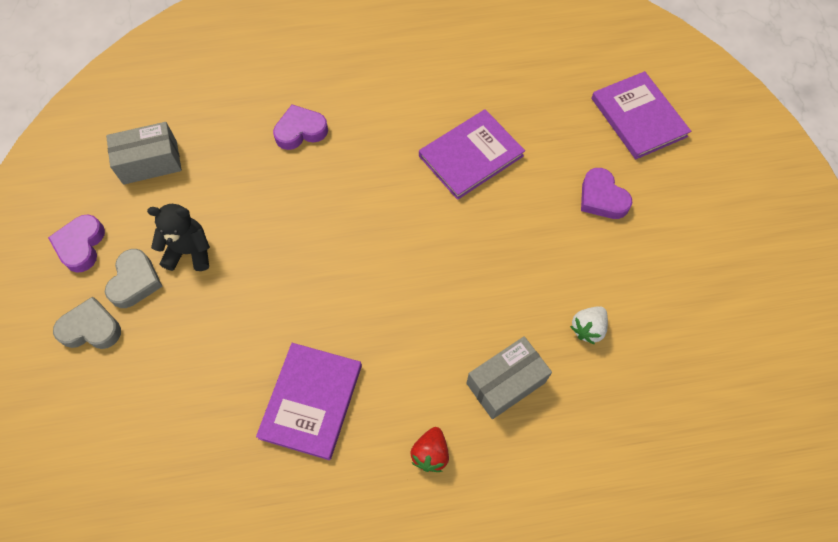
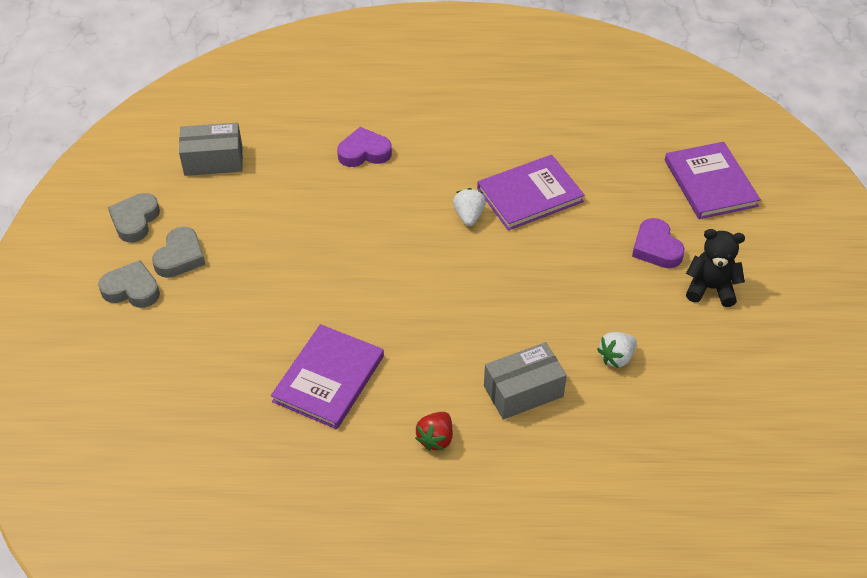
camera: 10 degrees right, 15 degrees down
purple heart [48,214,105,273] -> grey heart [108,193,160,243]
black teddy bear [147,204,210,271] -> black teddy bear moved to [686,229,745,307]
none -> white strawberry [453,188,486,226]

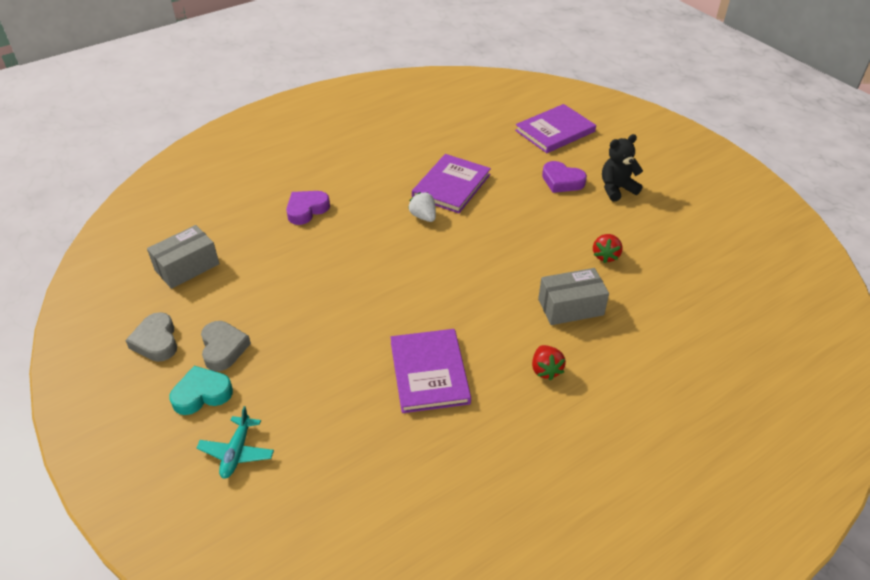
camera: 35 degrees left, 5 degrees down
grey heart [98,260,160,308] -> turquoise heart [169,366,233,415]
grey box [484,342,567,419] -> grey box turned 45 degrees clockwise [538,268,609,325]
white strawberry [597,332,637,368] -> red strawberry [593,234,623,263]
purple book [665,142,761,219] -> purple book turned 75 degrees counterclockwise [515,104,596,153]
none -> turquoise plane [197,406,274,479]

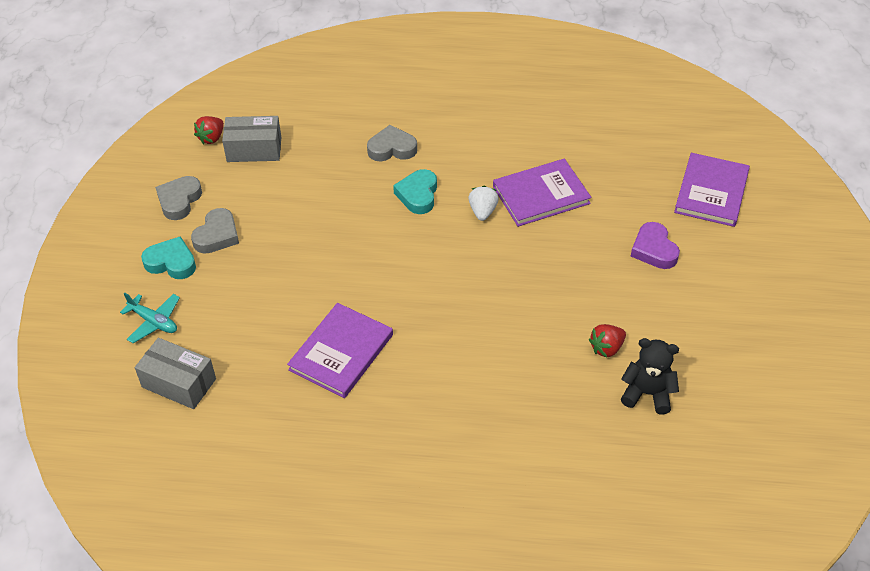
camera: 40 degrees right, 5 degrees up
turquoise plane [197,406,274,479] -> turquoise plane turned 105 degrees counterclockwise [120,293,180,343]
purple heart [286,191,330,225] -> grey heart [367,125,417,161]
purple book [515,104,596,153] -> purple book turned 75 degrees counterclockwise [674,153,750,227]
red strawberry [532,345,566,381] -> red strawberry moved to [194,116,224,144]
grey box [538,268,609,325] -> grey box moved to [135,338,216,409]
black teddy bear [602,134,643,202] -> black teddy bear moved to [621,338,679,414]
none -> turquoise heart [393,169,437,214]

